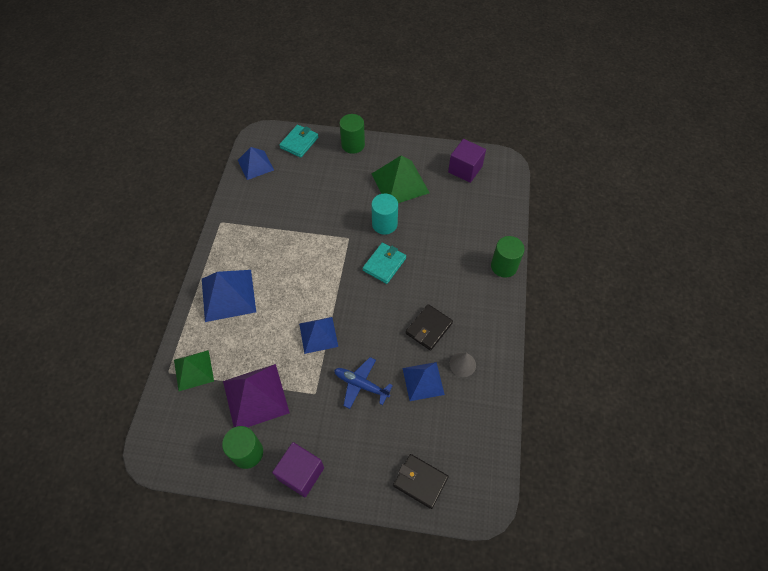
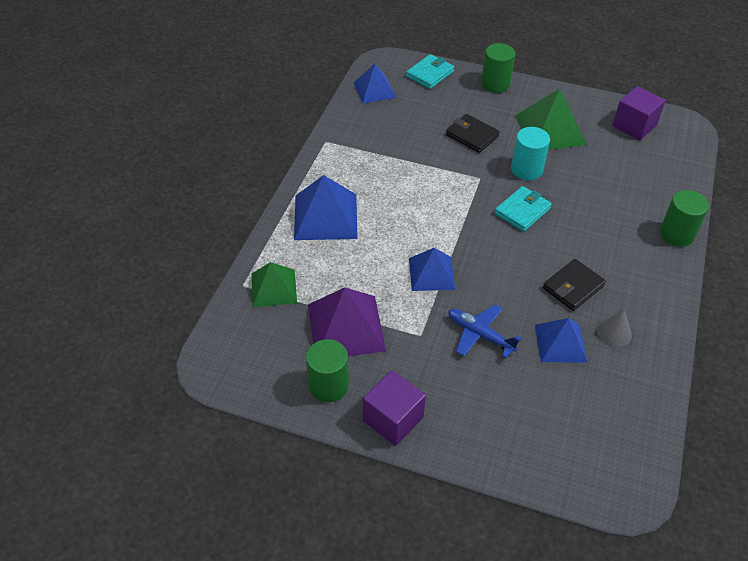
camera: 10 degrees right, 10 degrees down
black wallet [393,454,449,509] -> black wallet moved to [446,114,500,153]

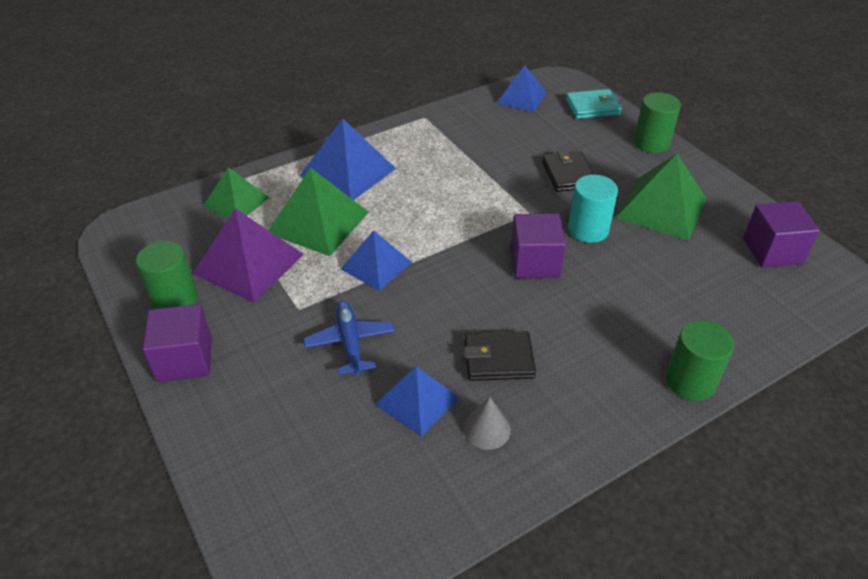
camera: 40 degrees right, 5 degrees down
turquoise wallet [495,186,552,232] -> purple cube [511,214,566,278]
none -> green pyramid [268,167,369,256]

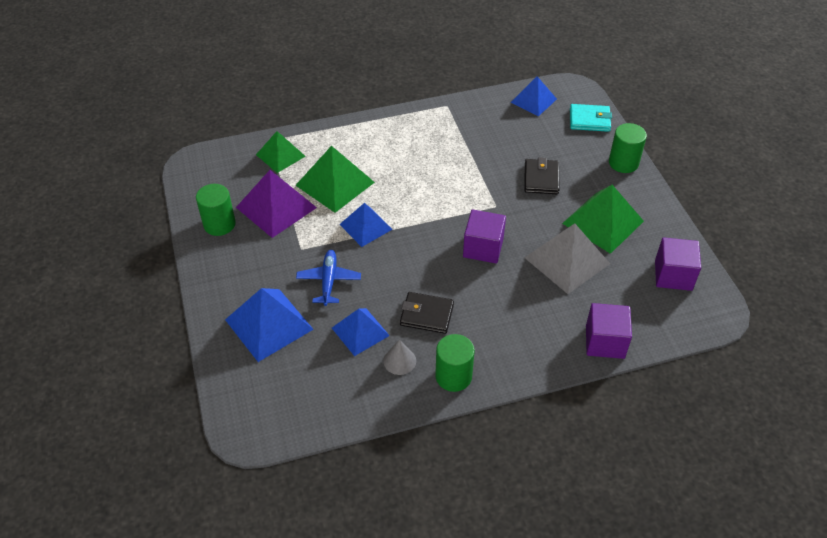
camera: 15 degrees right, 5 degrees up
purple cube [142,304,212,382] -> purple cube moved to [586,303,632,359]
blue pyramid [300,118,396,200] -> blue pyramid moved to [225,288,314,362]
turquoise cylinder [568,175,618,243] -> none
green cylinder [666,320,734,401] -> green cylinder moved to [435,334,475,392]
none -> grey pyramid [524,223,610,294]

